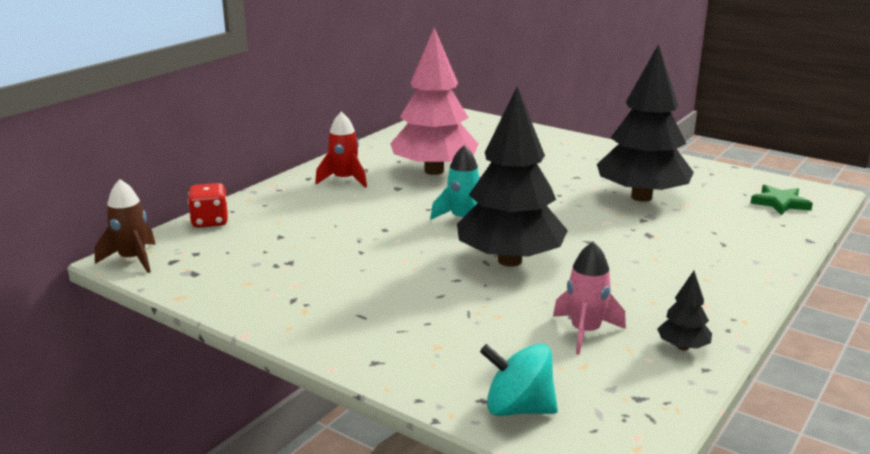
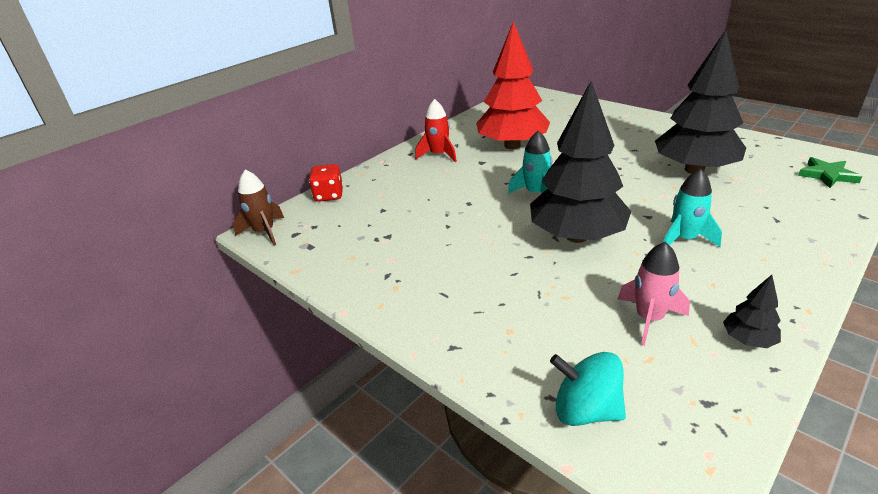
camera: 10 degrees right, 10 degrees up
pink tree [390,28,478,175] -> red tree [476,21,550,149]
none -> turquoise rocket [663,169,722,247]

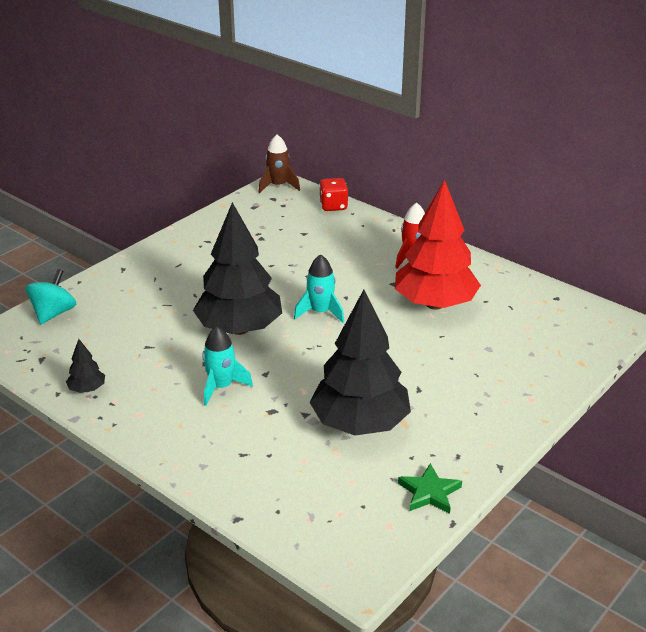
camera: 85 degrees right, 0 degrees up
pink rocket [617,242,690,346] -> none
green star [798,157,862,188] -> green star moved to [398,463,462,514]

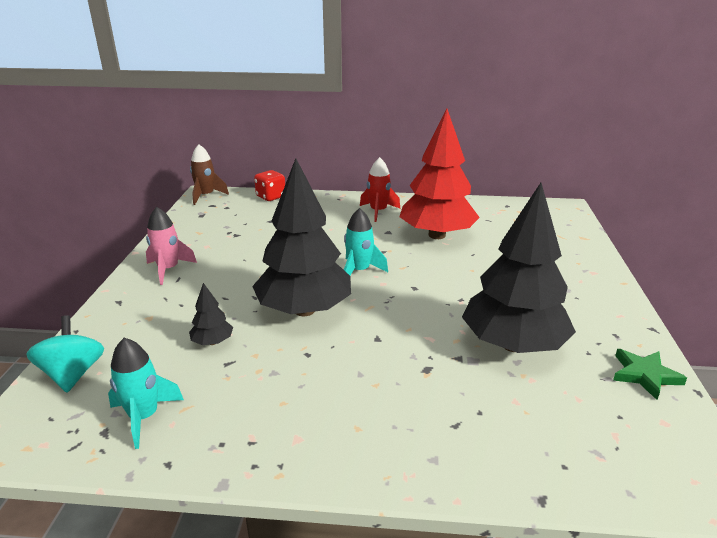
camera: 35 degrees left, 5 degrees down
black tree [66,339,105,393] -> black tree moved to [189,283,233,345]
turquoise rocket [202,326,253,406] -> turquoise rocket moved to [108,338,184,449]
none -> pink rocket [146,207,197,285]

